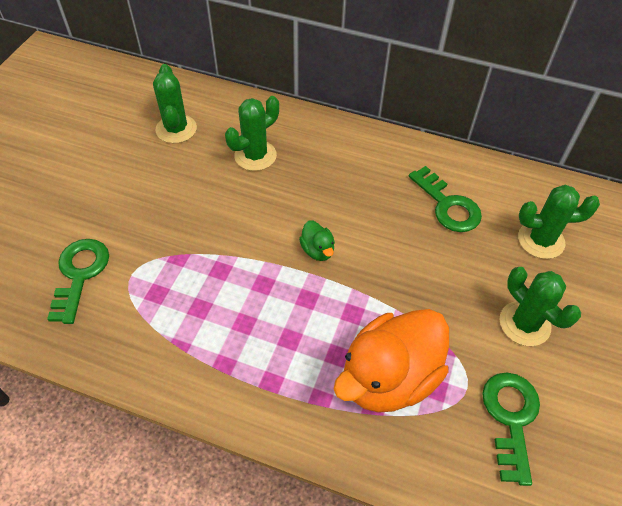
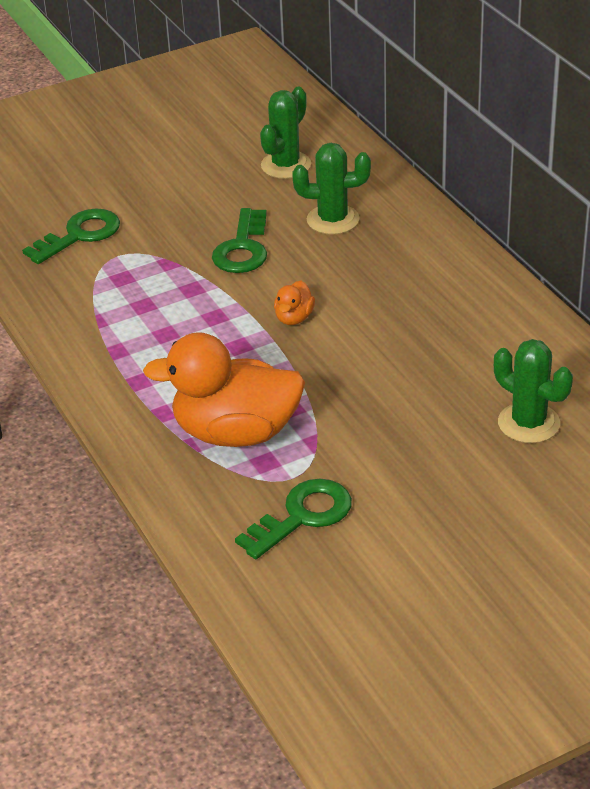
camera: 45 degrees right, 15 degrees down
green duck [299,220,335,261] -> orange duck [274,281,315,325]
green key [409,166,482,232] -> green key moved to [212,208,267,273]
green cactus [500,267,581,346] -> none

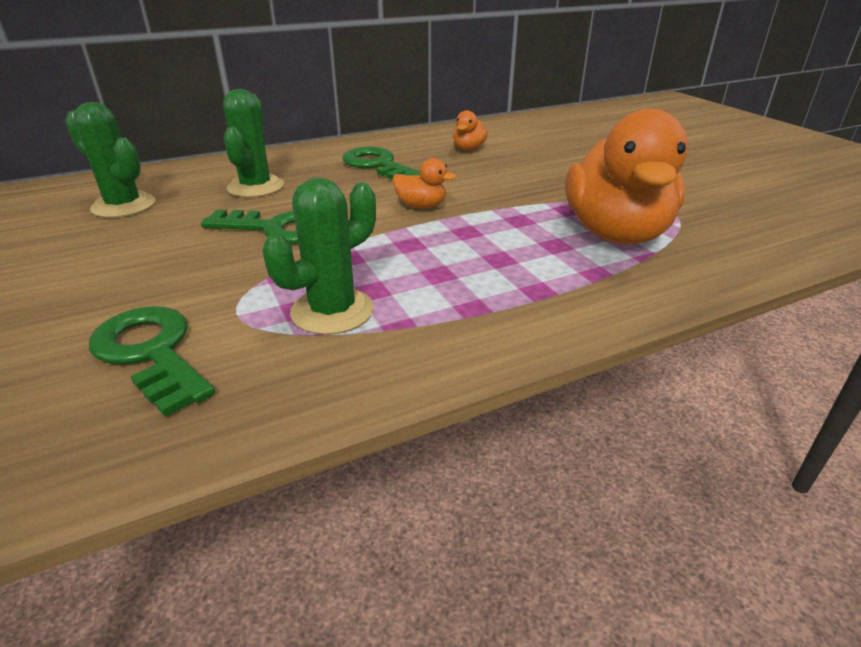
camera: 90 degrees left, 5 degrees down
green key [235,479,352,559] -> green key moved to [342,147,420,180]
green cactus [494,339,573,443] -> green cactus moved to [262,177,376,335]
none -> orange duck [453,110,488,150]

